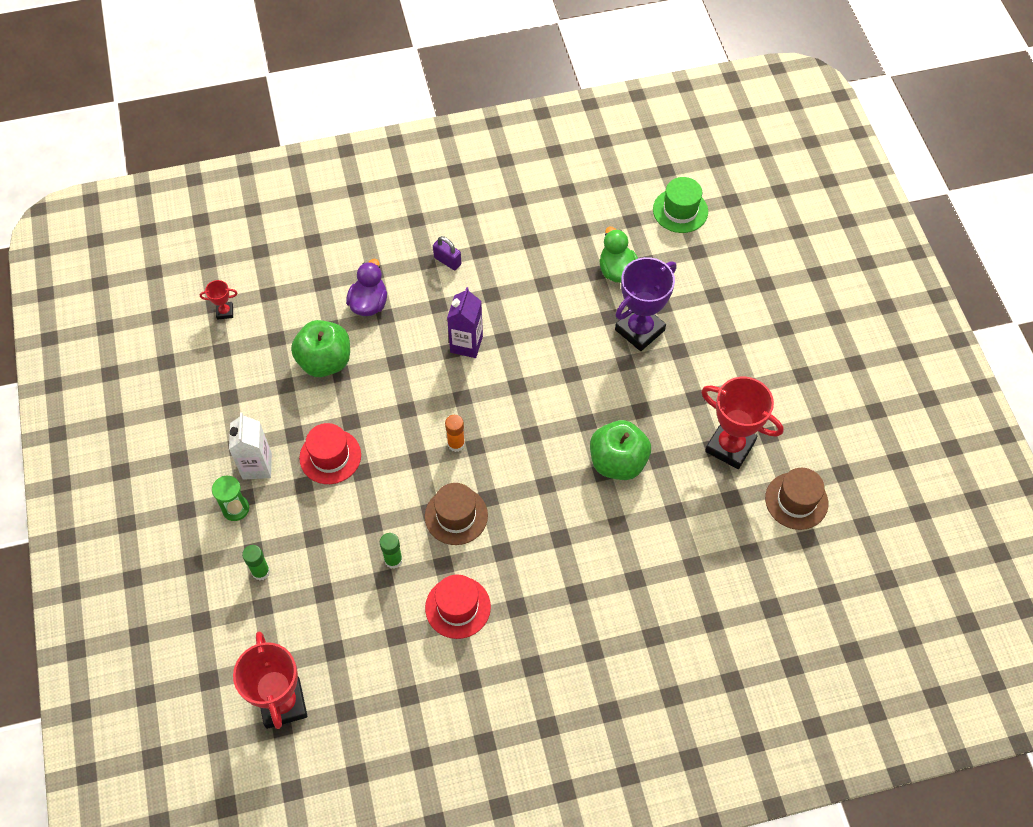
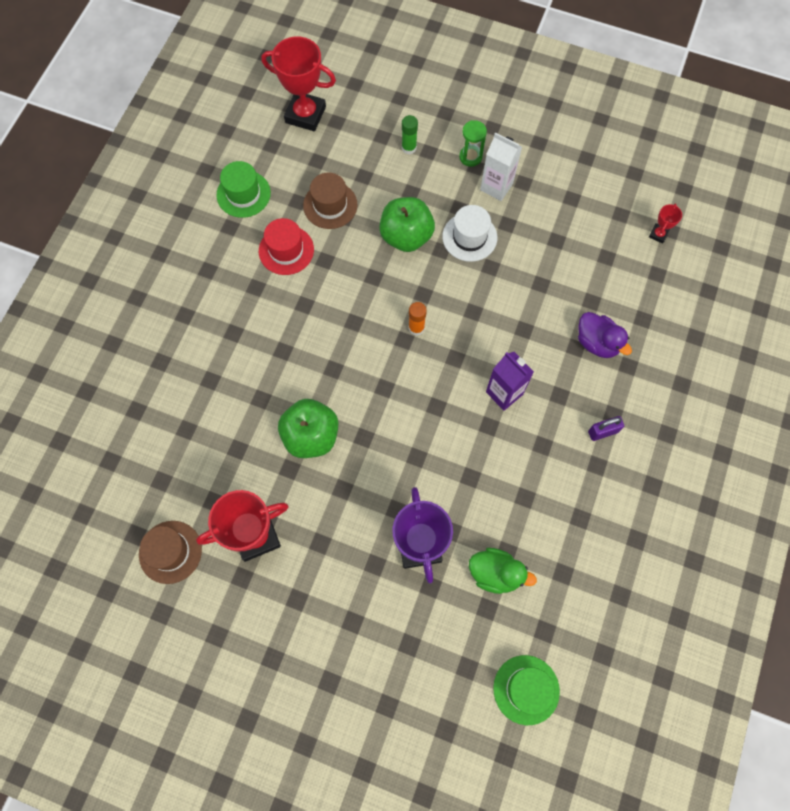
camera: 125 degrees right, 10 degrees up
green apple [291,320,350,377] -> green apple moved to [379,197,435,252]
red hat [299,423,361,484] -> white hat [442,205,497,262]
green glue stick [380,533,403,569] -> none
brown hat [425,483,488,545] -> brown hat moved to [303,172,357,229]
none -> green hat [217,161,271,218]

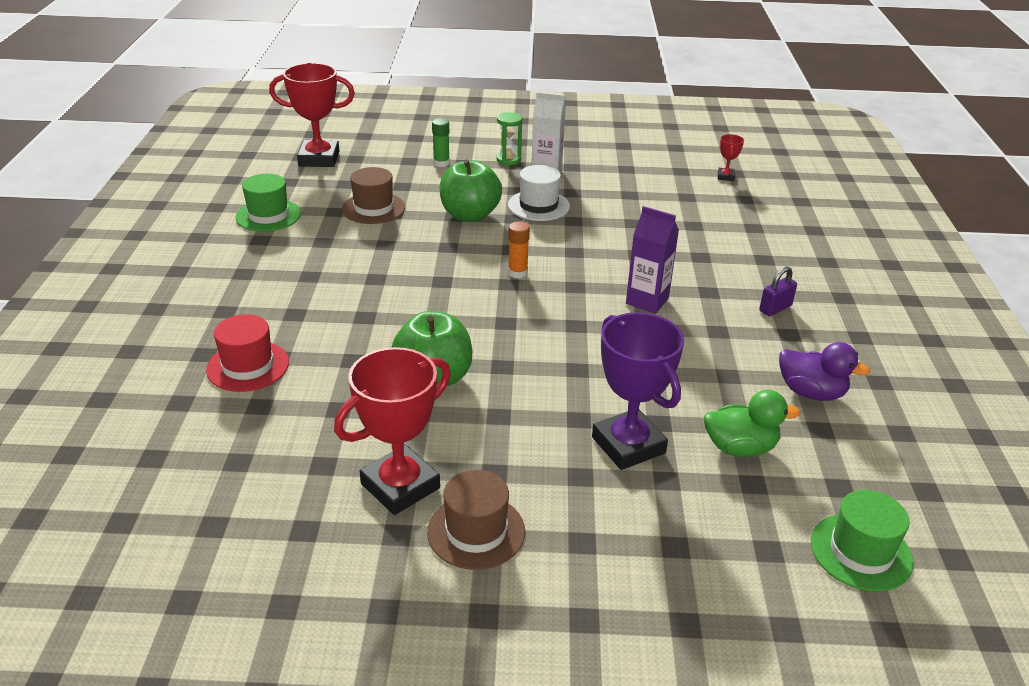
camera: 20 degrees left, 35 degrees down
brown hat [139,521,202,584] -> brown hat moved to [427,470,525,570]
red hat [259,218,314,275] -> red hat moved to [206,314,289,392]
purple duck [578,312,632,358] -> purple duck moved to [779,342,870,401]

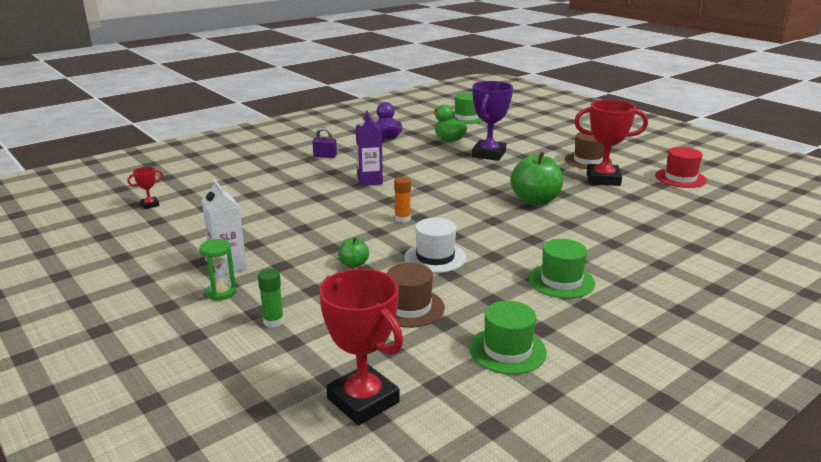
camera: 130 degrees left, 10 degrees down
red hat [206,314,289,392] -> red hat moved to [655,147,707,188]
green apple [440,159,502,222] -> green apple [338,237,369,268], size x0.50
white hat [508,165,570,221] -> white hat moved to [405,218,466,273]
none -> green hat [528,239,595,299]

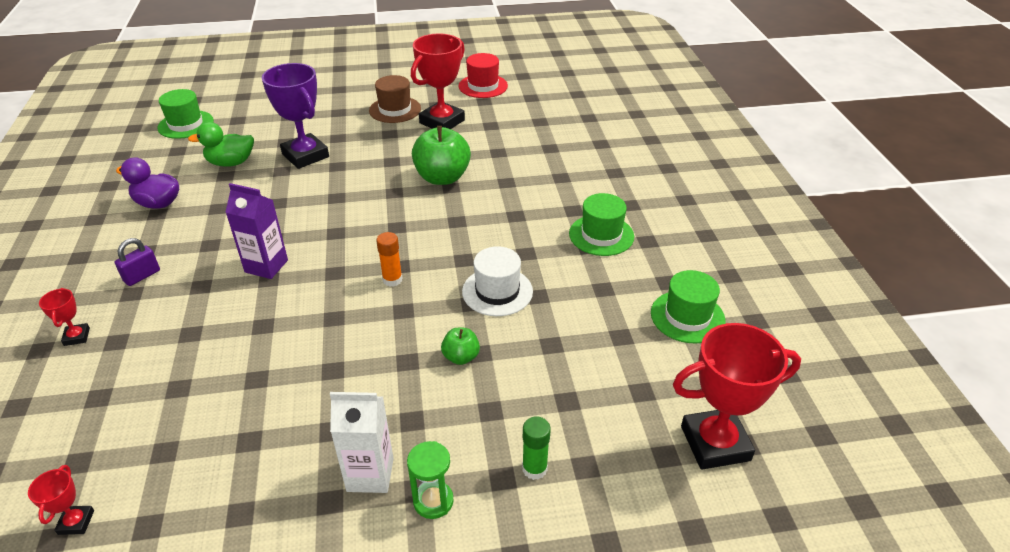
camera: 60 degrees left, 15 degrees up
brown hat [387,263,445,328] -> none
none -> red trophy [39,288,90,346]

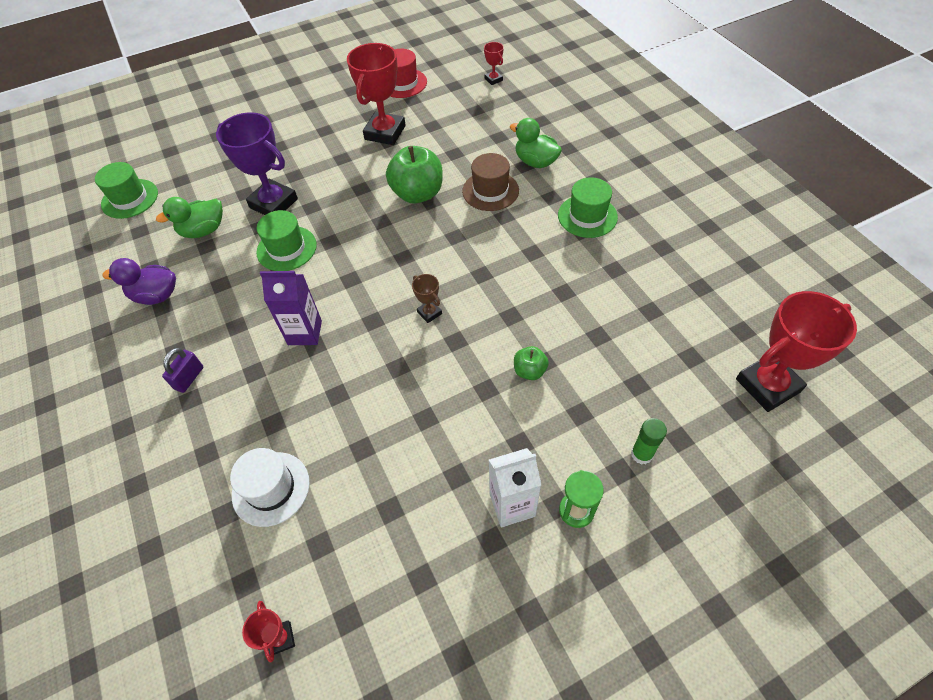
camera: 15 degrees left, 15 degrees up
red trophy [39,288,90,346] -> red trophy moved to [484,42,504,85]
brown hat [369,75,421,123] -> brown hat moved to [462,153,519,211]
orange glue stick [376,232,403,287] -> brown trophy [412,274,442,323]
white hat [462,246,533,316] -> white hat moved to [230,448,310,527]
green hat [651,270,726,343] -> green hat moved to [256,210,317,271]
none -> green duck [510,118,562,168]

